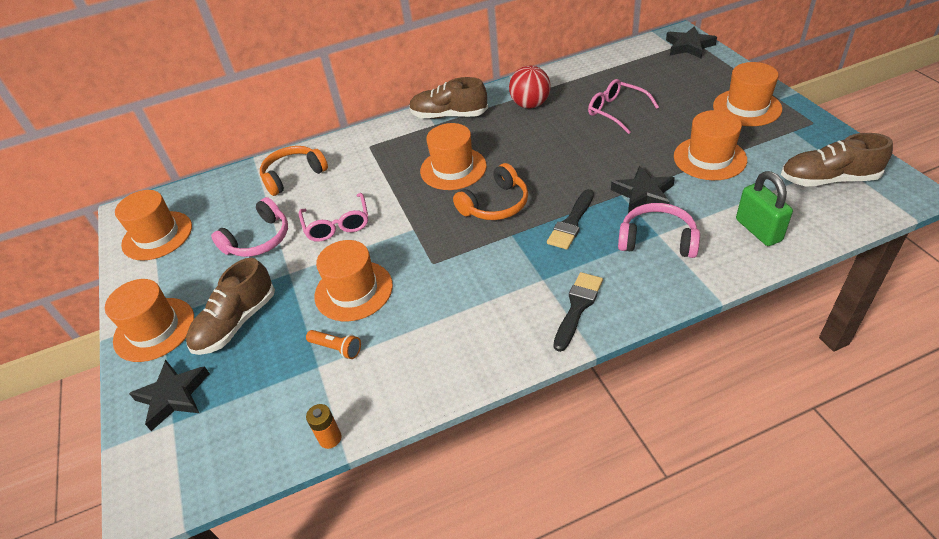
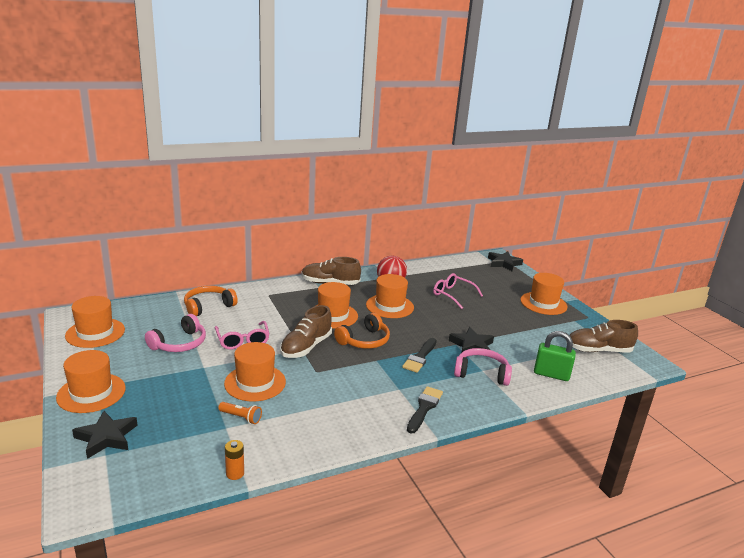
camera: 10 degrees left, 20 degrees down
brown shoe [186,258,275,355] -> brown shoe moved to [280,305,332,358]
orange hat [674,110,747,180] -> orange hat moved to [366,274,414,318]
green padlock [736,171,793,246] -> green padlock turned 45 degrees counterclockwise [534,331,576,381]

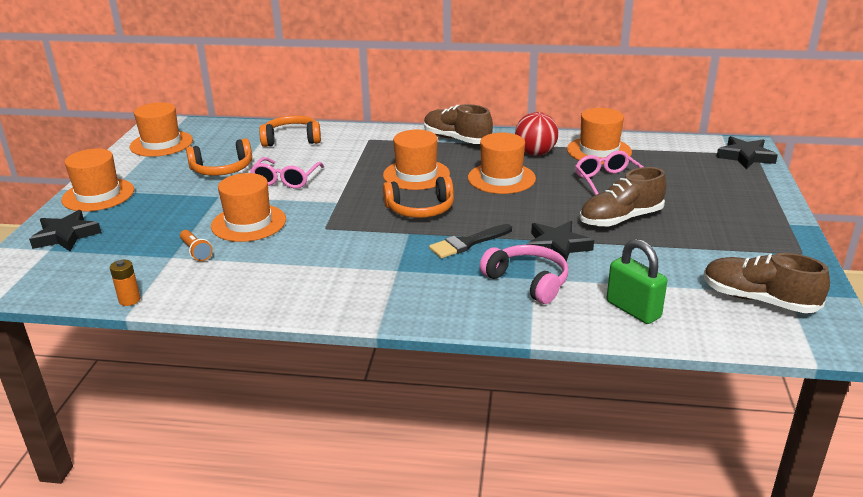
camera: 35 degrees right, 5 degrees up
pink headphones [145,314,206,352] -> orange headphones [186,138,252,176]
brown shoe [280,305,332,358] -> brown shoe moved to [580,167,666,227]
black brush [407,386,443,434] -> none
orange hat [520,273,567,315] -> orange hat moved to [567,108,632,165]

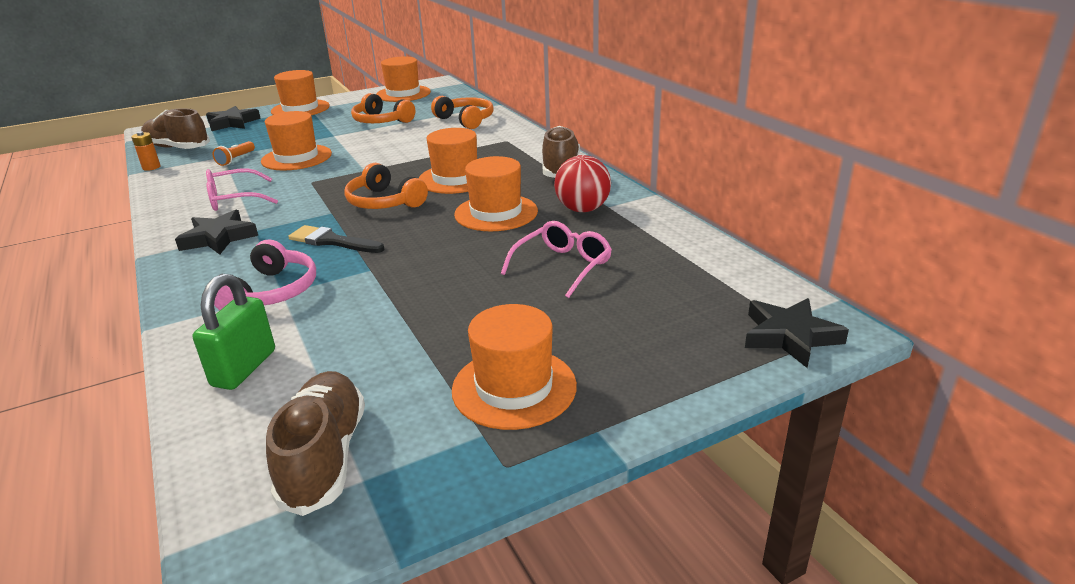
camera: 55 degrees right, 0 degrees up
pink glasses [250,157,324,189] -> pink glasses moved to [206,168,278,211]
black star [526,221,594,262] -> black star moved to [175,210,258,255]
orange hat [567,108,632,165] -> orange hat moved to [452,304,577,430]
brown shoe [580,167,666,227] -> brown shoe moved to [141,108,210,149]

